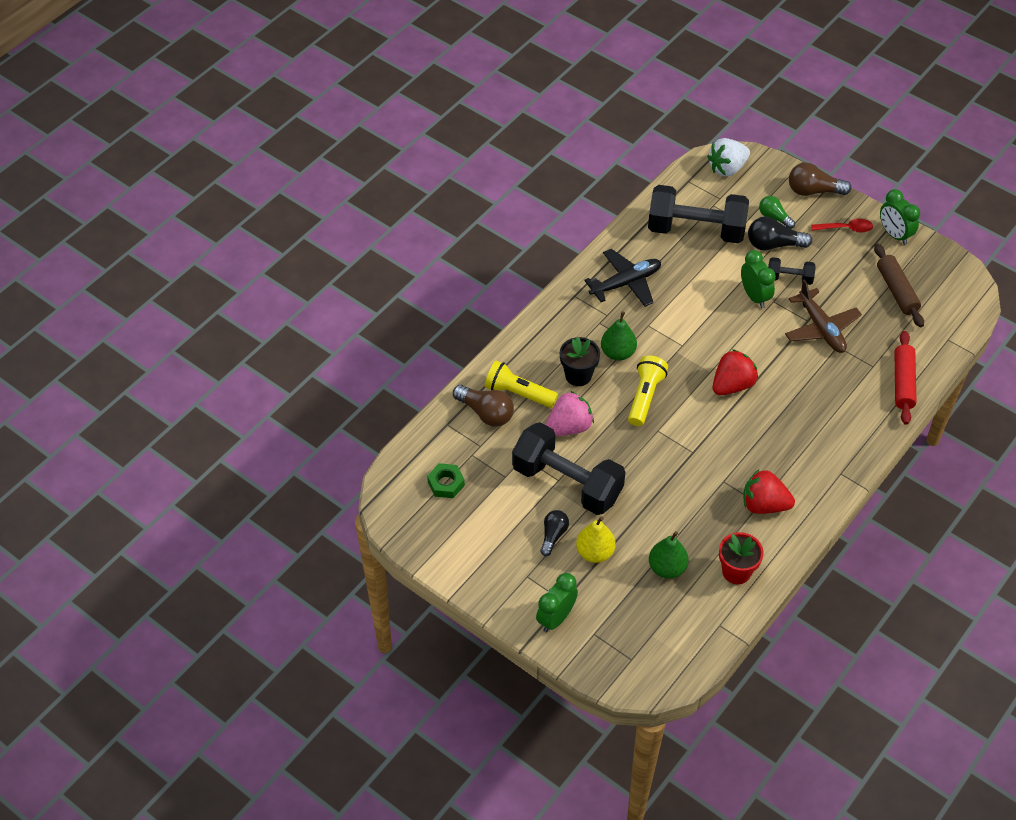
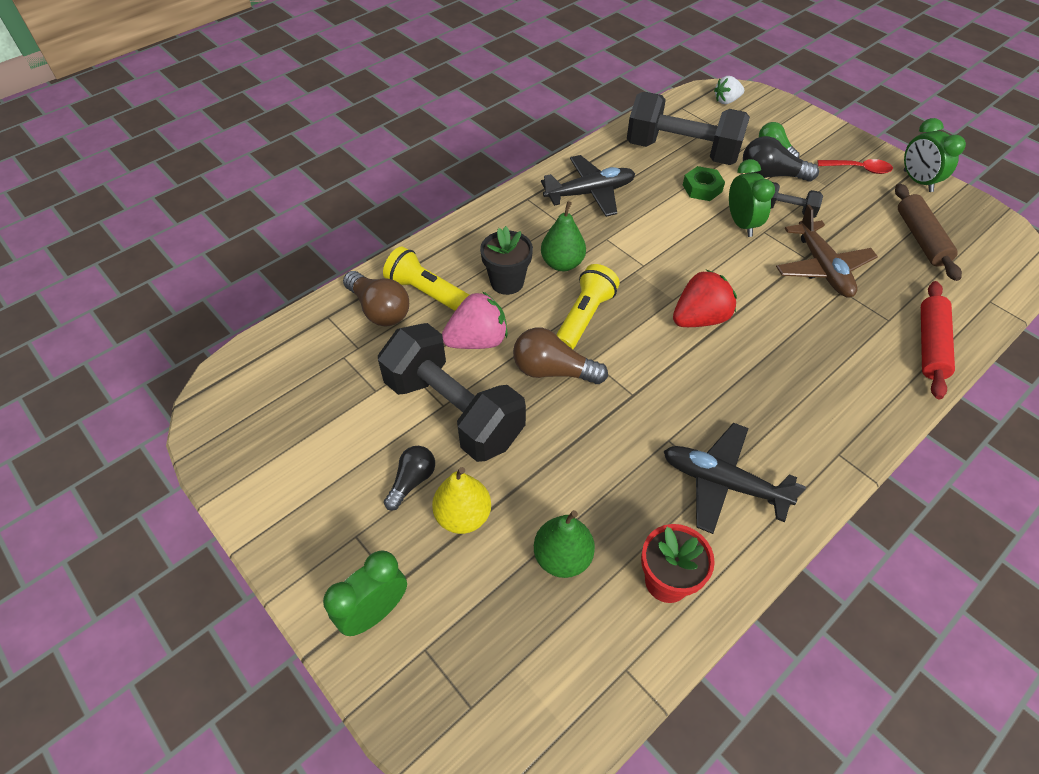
camera: 10 degrees right, 0 degrees up
green nut [427,463,465,498] -> green nut moved to [683,166,725,201]
white strawberry [707,138,750,177] -> white strawberry [714,76,744,104], size x0.63
red strawberry [743,470,795,514] -> black plane [664,423,806,534]
brown light bulb [789,163,851,196] -> brown light bulb moved to [513,328,608,384]

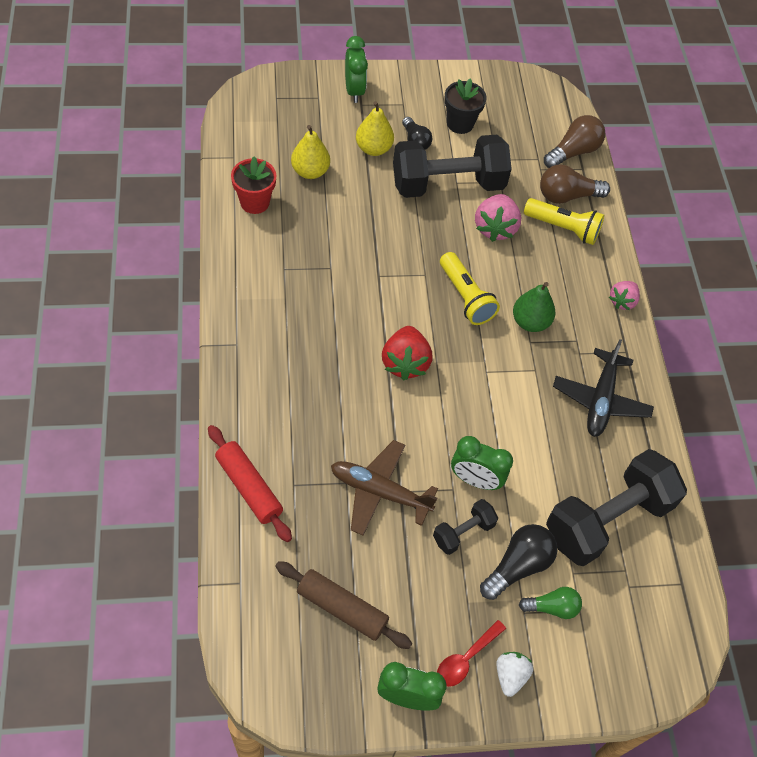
camera: 120 degrees right, 5 degrees up
yellow flashlight [383,246,469,311] -> yellow flashlight turned 45 degrees clockwise [524,198,604,245]
black flower pot [480,226,533,295] -> black flower pot moved to [444,78,487,134]
brown light bulb [513,328,608,384] -> brown light bulb moved to [544,115,605,168]
green pear [534,510,595,578] -> yellow pear [291,125,330,179]
black plane [664,423,806,534] -> none
green nut [683,166,725,201] -> none
white strawberry [714,76,744,104] -> white strawberry moved to [496,652,533,697]
none -> pink strawberry [609,281,640,310]

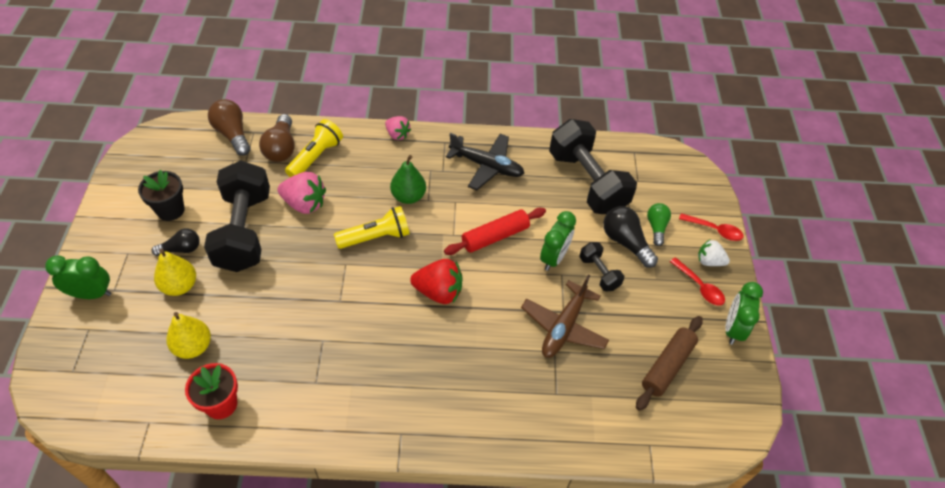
camera: 80 degrees left, 5 degrees down
red rolling pin [208,425,292,542] -> red rolling pin moved to [444,208,546,255]
none -> red spoon [679,213,744,241]

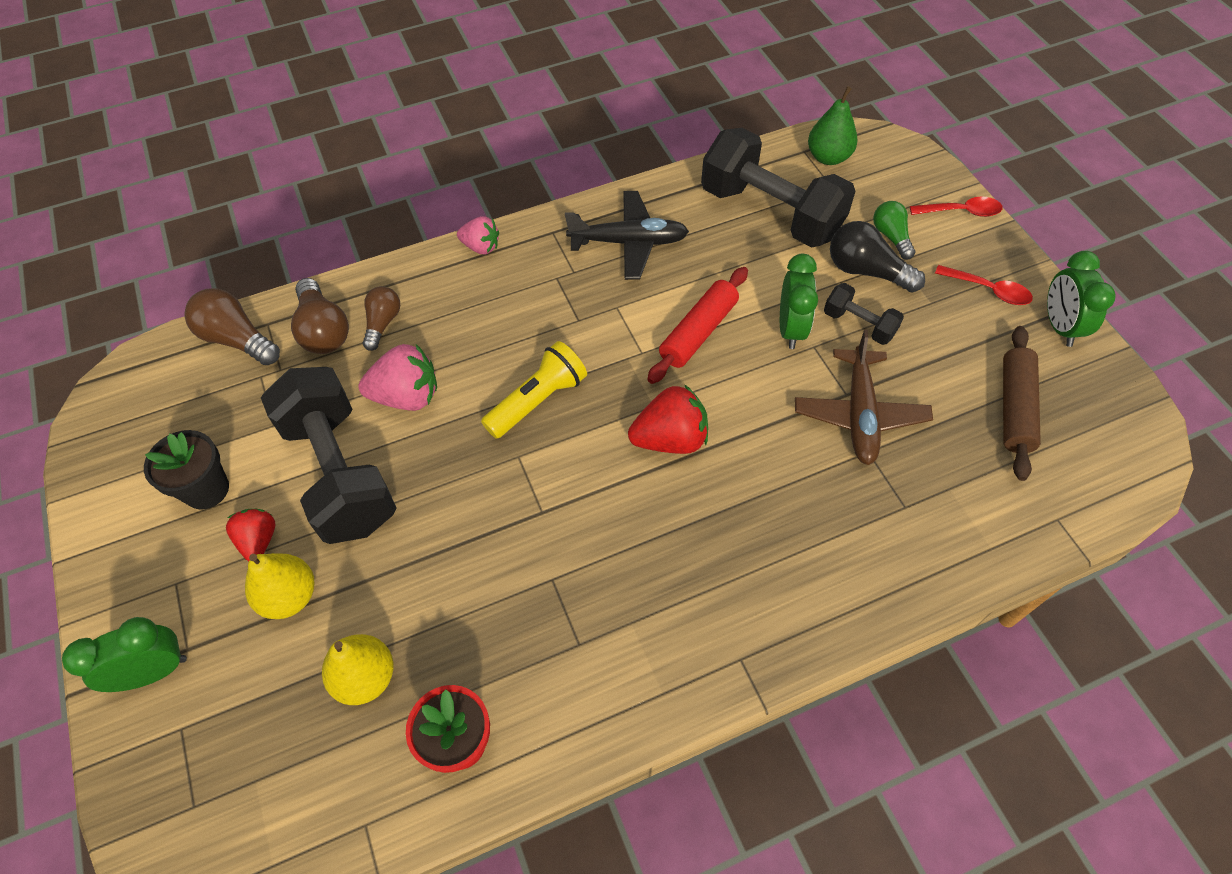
camera: 20 degrees left, 5 degrees up
black light bulb [152,229,200,256] -> red strawberry [226,509,275,561]
yellow flashlight [285,119,343,177] -> brown light bulb [362,286,400,351]
green pear [390,155,426,204] -> green pear moved to [808,86,858,165]
white strawberry [698,239,730,266] -> none

